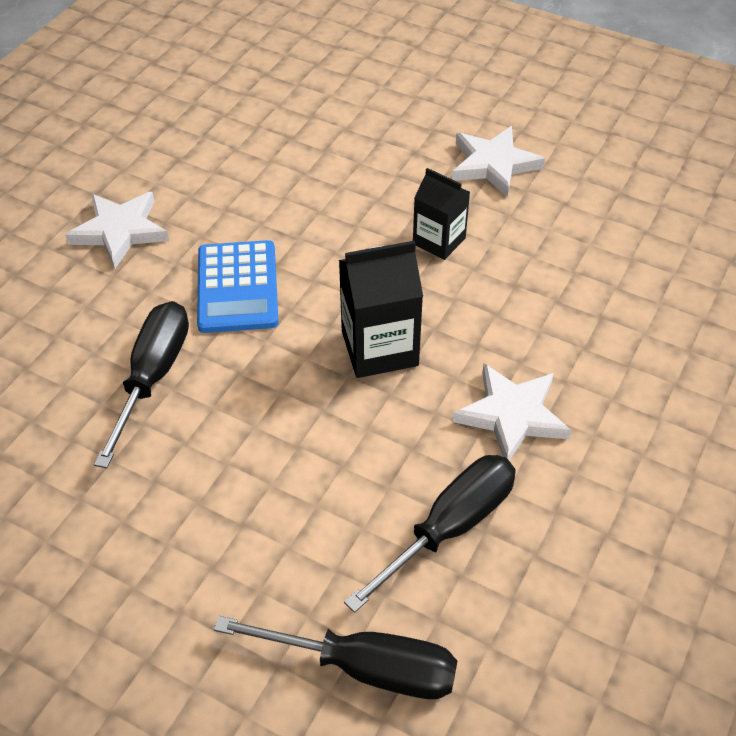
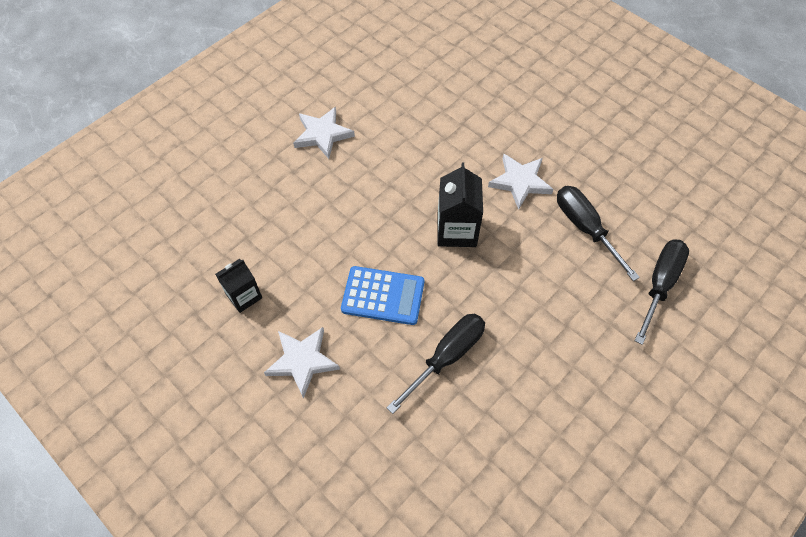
camera: 75 degrees left, 10 degrees up
black screwdriver [94,301,189,468] -> black screwdriver turned 105 degrees clockwise [387,314,485,414]
black carton [413,168,470,260] -> black carton moved to [215,259,262,313]

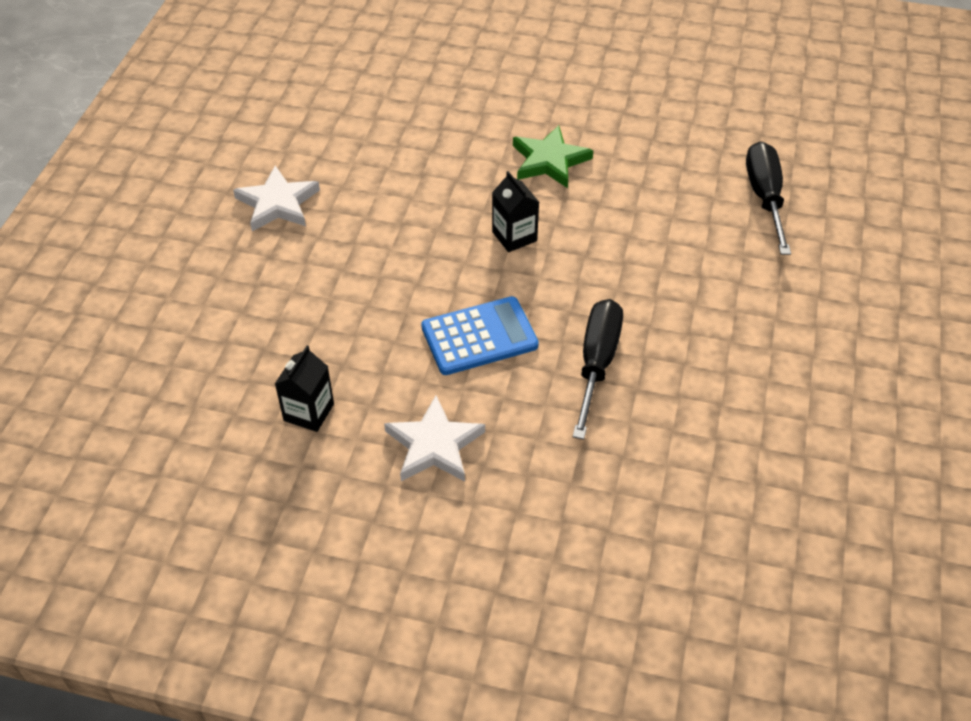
camera: 30 degrees left, 10 degrees down
black carton [437,163,483,247] -> black carton [492,171,539,252], size x0.66
white star [488,154,554,210] -> green star [513,125,593,188]
black screwdriver [557,186,640,281] -> none

